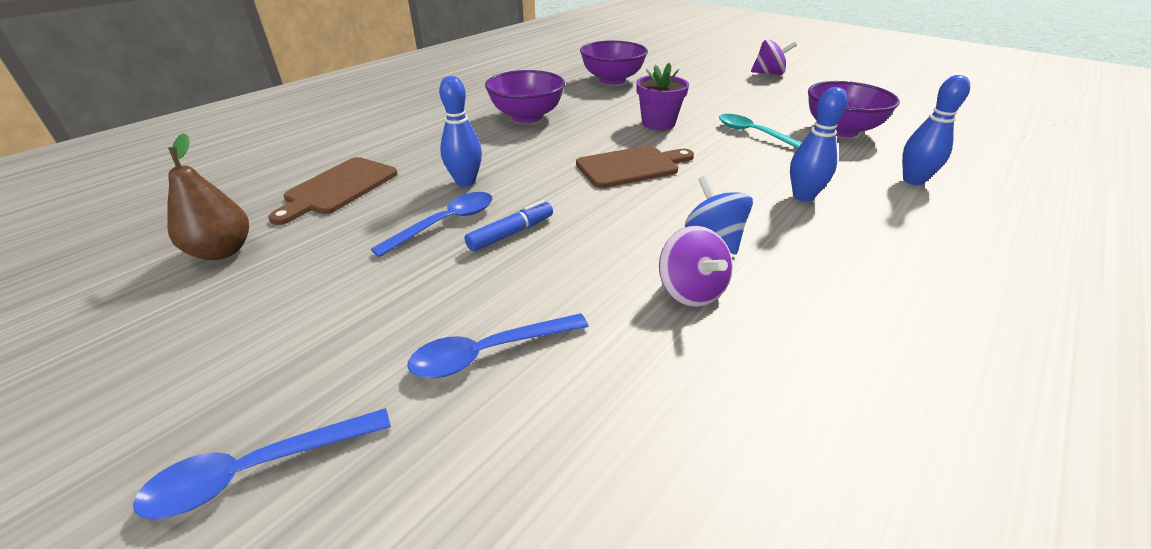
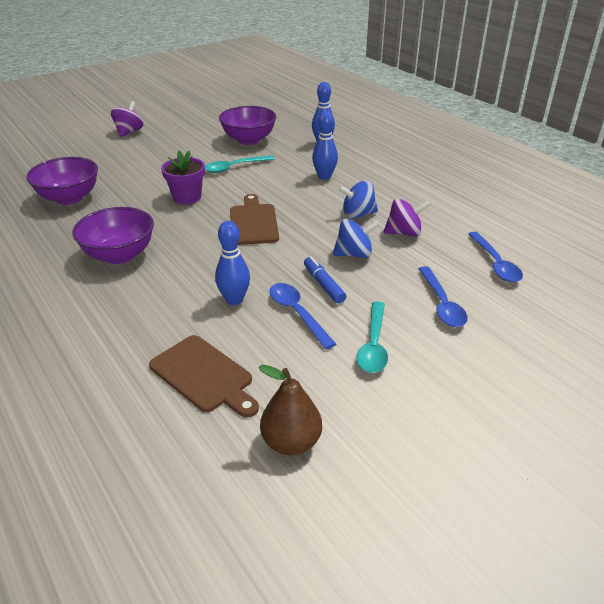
camera: 75 degrees left, 0 degrees up
blue spoon [133,408,391,519] -> blue spoon moved to [469,232,523,282]
none -> blue spinning top [333,219,380,258]
none -> turquoise spoon [356,301,388,373]

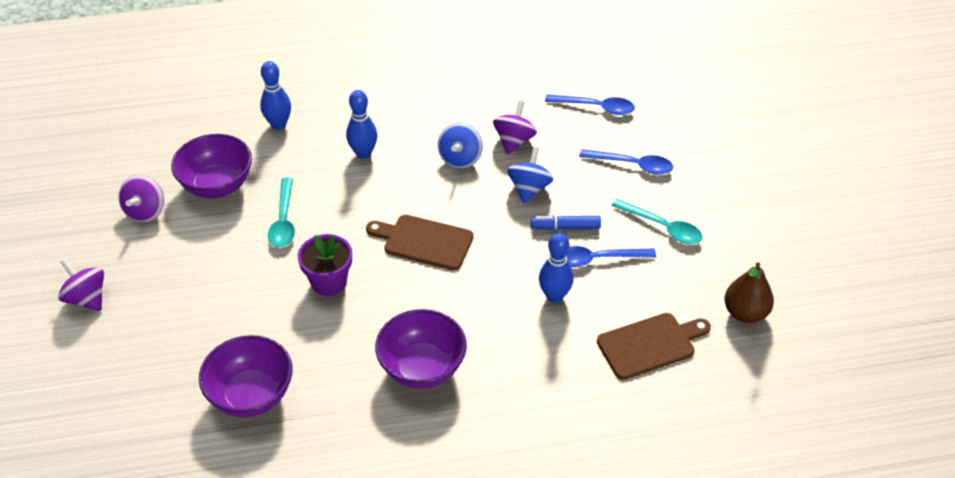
camera: 65 degrees left, 10 degrees up
none -> purple spinning top [119,175,164,223]

